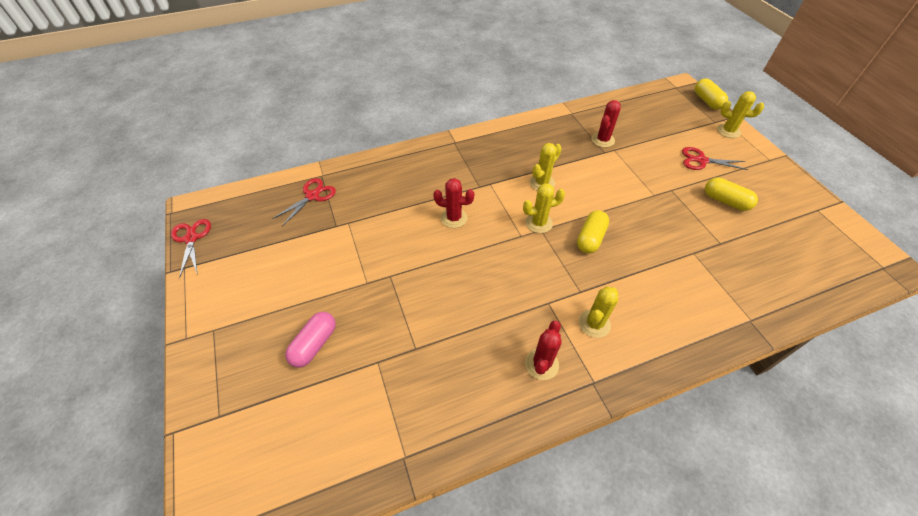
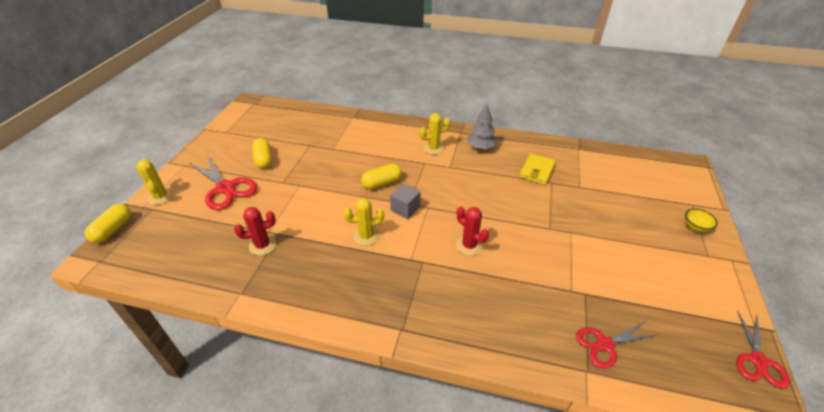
camera: 145 degrees left, 10 degrees down
pink capsule [285,312,336,368] -> none
yellow cactus [523,183,565,233] -> grey cube [390,184,420,219]
red cactus [525,321,562,380] -> grey tree [467,104,497,150]
red scissors [682,147,748,170] -> red scissors [189,155,257,210], size x1.58
none -> yellow wallet [519,154,556,185]
none -> yellow bowl [685,209,718,232]

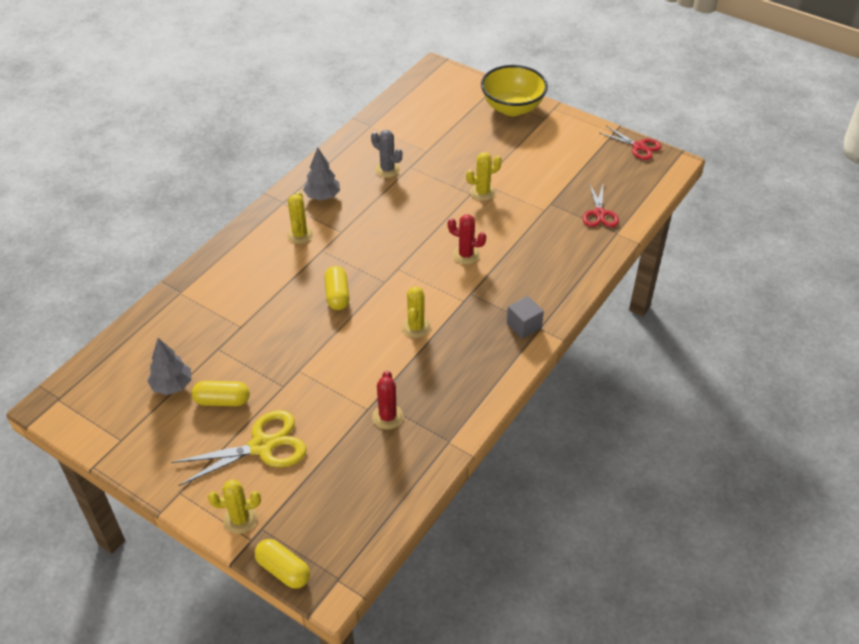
camera: 70 degrees left, 5 degrees up
red scissors [189,155,257,210] -> yellow scissors [171,410,307,486]
grey cube [390,184,420,219] -> grey cube moved to [507,296,544,339]
red cactus [456,207,489,256] -> red cactus turned 45 degrees clockwise [448,214,486,264]
yellow wallet [519,154,556,185] -> grey cactus [371,130,402,178]
yellow bowl [685,209,718,232] -> yellow bowl [481,65,548,116], size x2.46
none -> grey tree [147,338,192,395]
none -> yellow cactus [466,152,502,201]

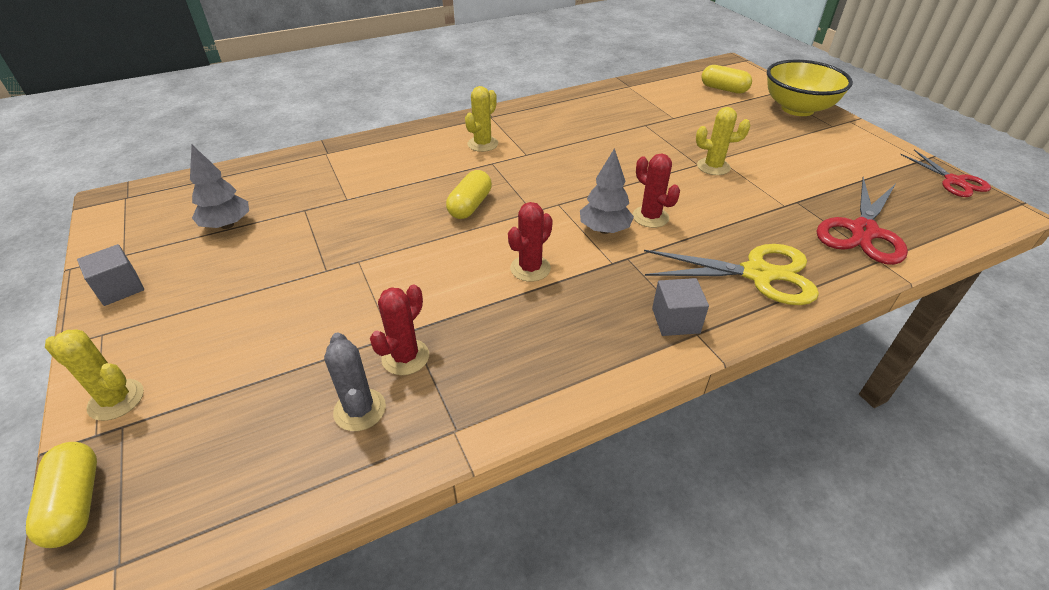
camera: 30 degrees right, 5 degrees down
yellow scissors [171,410,307,486] -> yellow scissors moved to [644,244,819,305]
yellow capsule [191,381,250,406] -> yellow capsule moved to [701,65,752,94]
grey tree [303,148,340,200] -> grey tree moved to [580,148,634,234]
grey cactus [371,130,402,178] -> grey cactus moved to [324,333,386,431]
yellow cactus [402,286,431,338] -> red cactus [508,202,553,282]
red scissors [583,183,619,227] -> red scissors [817,177,908,265], size x1.58
none -> grey cube [77,244,144,306]

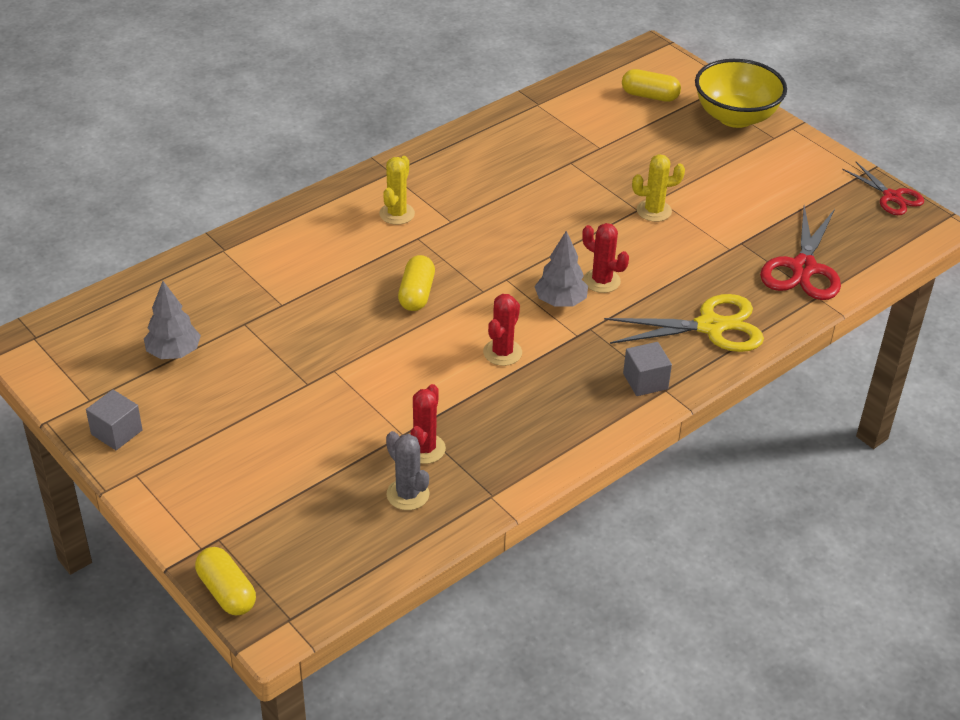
camera: 15 degrees left, 0 degrees up
yellow cactus [45,329,144,421] -> none

